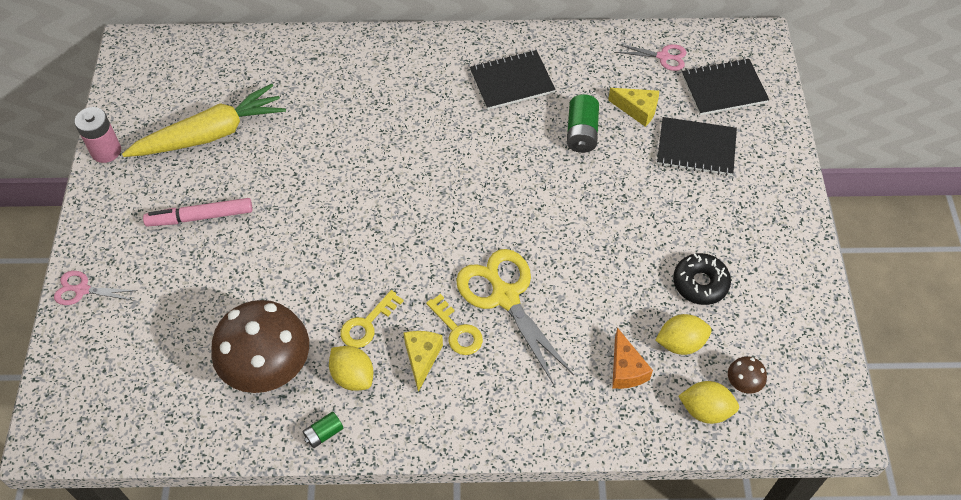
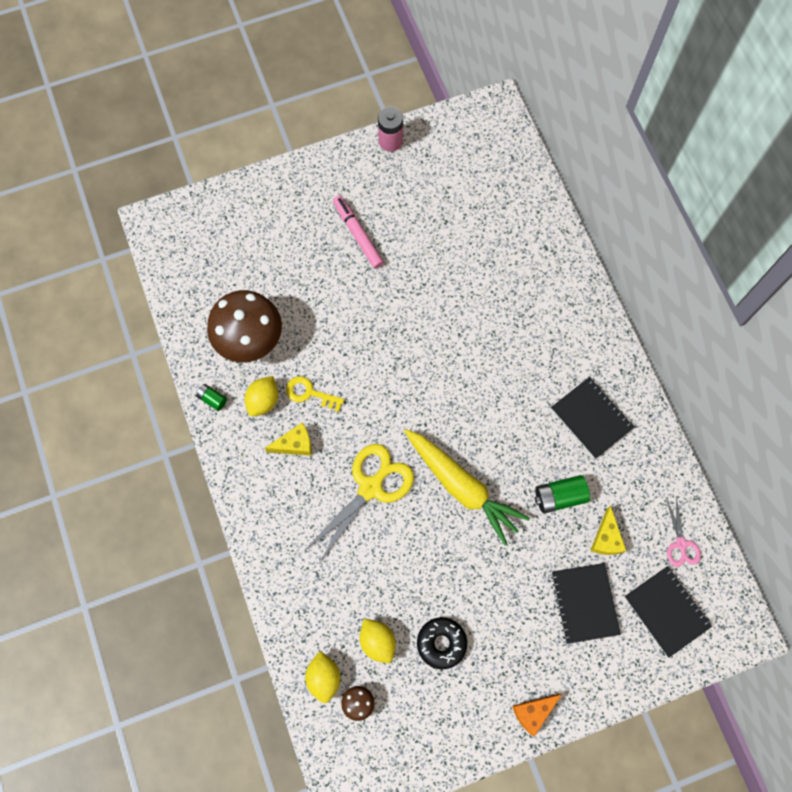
camera: 70 degrees right, 15 degrees up
pink scissors [54,271,138,305] -> none
yellow carrot [122,84,286,157] -> yellow carrot moved to [404,429,530,546]
yellow key [426,294,483,355] -> none
orange cheese [612,327,653,389] -> orange cheese moved to [512,694,562,736]

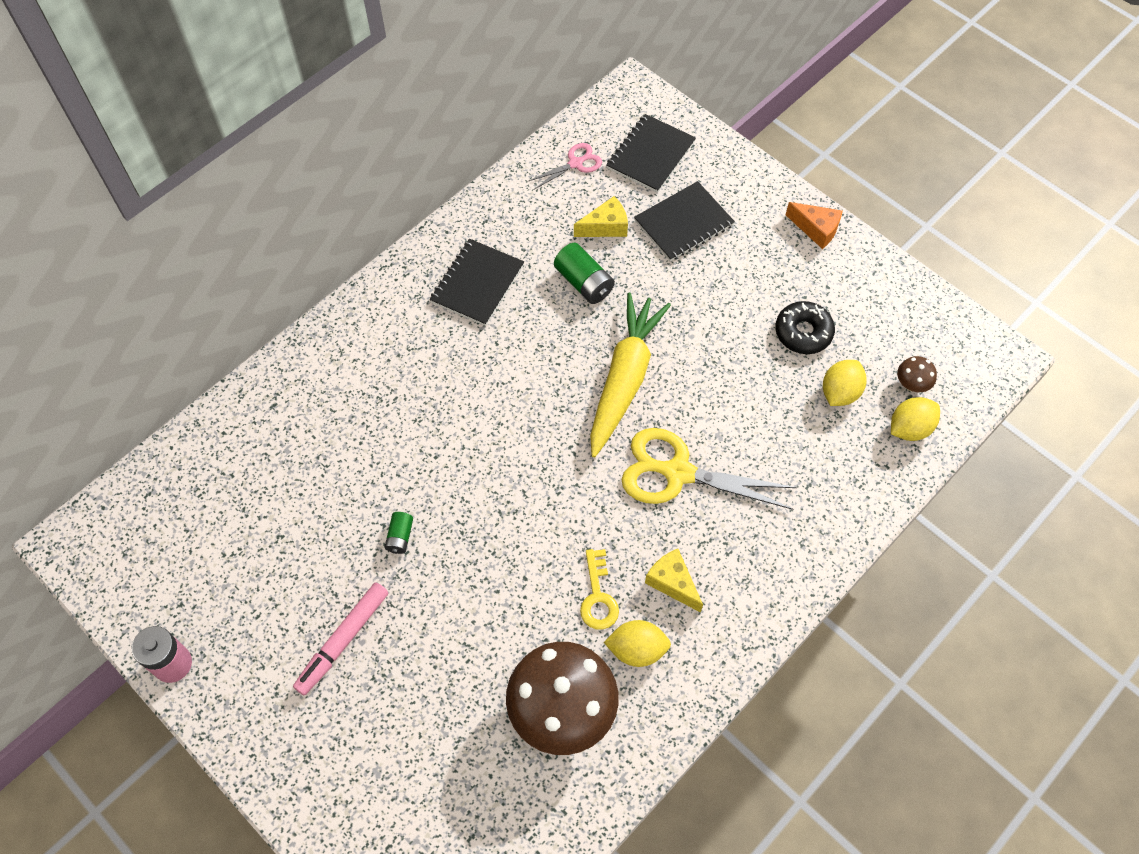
camera: 115 degrees left, 10 degrees down
green battery [196,384,227,411] -> green battery moved to [385,512,413,554]

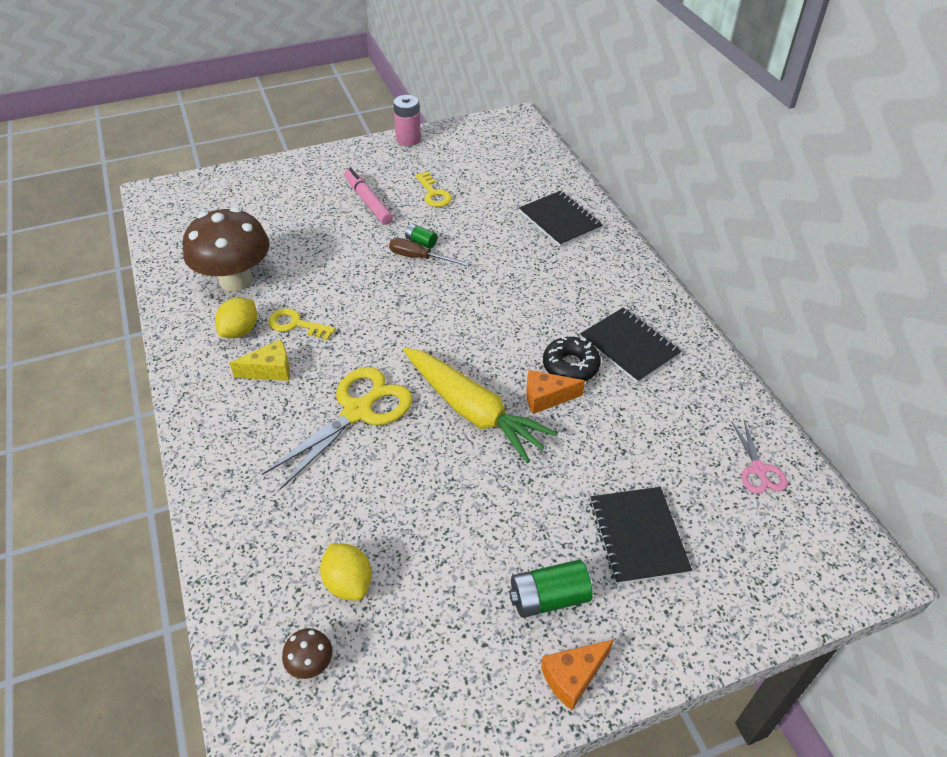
camera: 115 degrees right, 15 degrees down
green battery [554,243,615,304] -> green battery moved to [509,560,593,618]
yellow cheese [574,196,628,237] -> none
black notebook [606,114,696,193] -> black notebook moved to [519,191,603,247]
black donut [775,301,835,354] -> black donut moved to [543,336,601,381]
yellow lemon [891,397,940,441] -> none
none -> brown screwdriver [389,238,469,266]
none -> yellow key [415,172,452,207]
none -> orange cheese [526,370,585,414]

